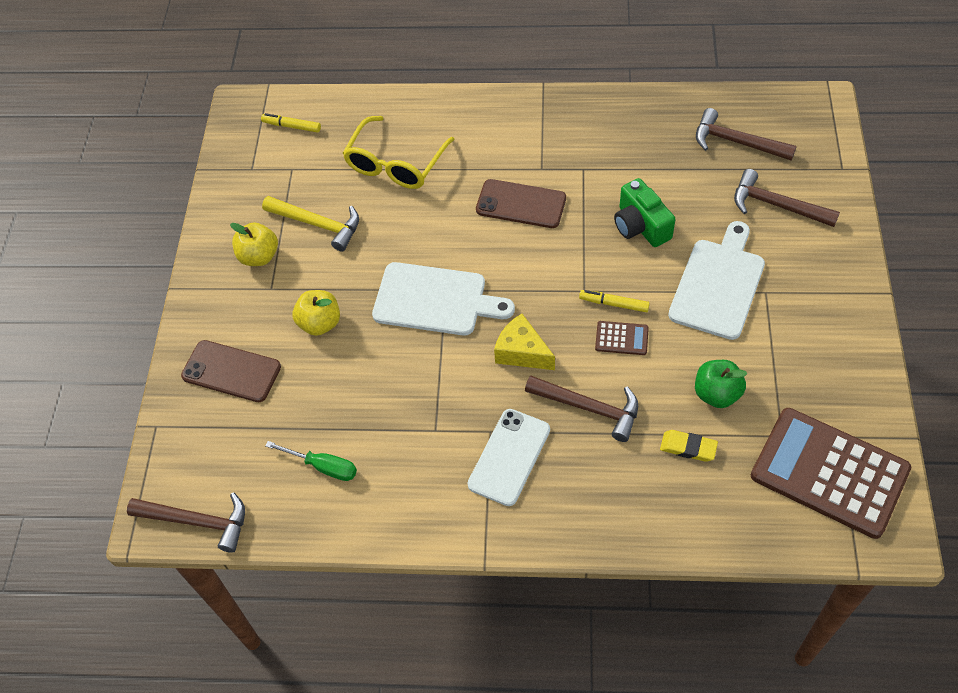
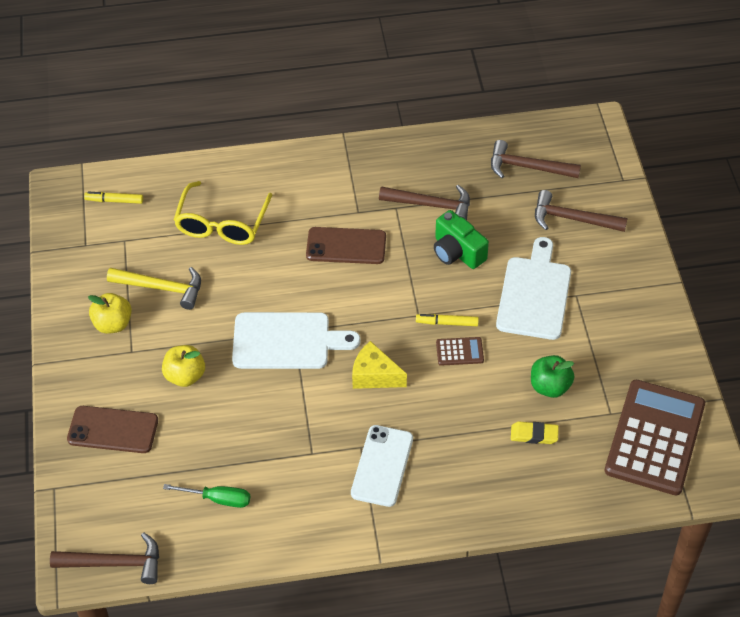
camera: 15 degrees left, 5 degrees down
brown hammer [525,375,638,442] -> brown hammer moved to [379,185,470,220]
brown calculator [751,408,911,539] -> brown calculator turned 90 degrees clockwise [605,380,705,495]

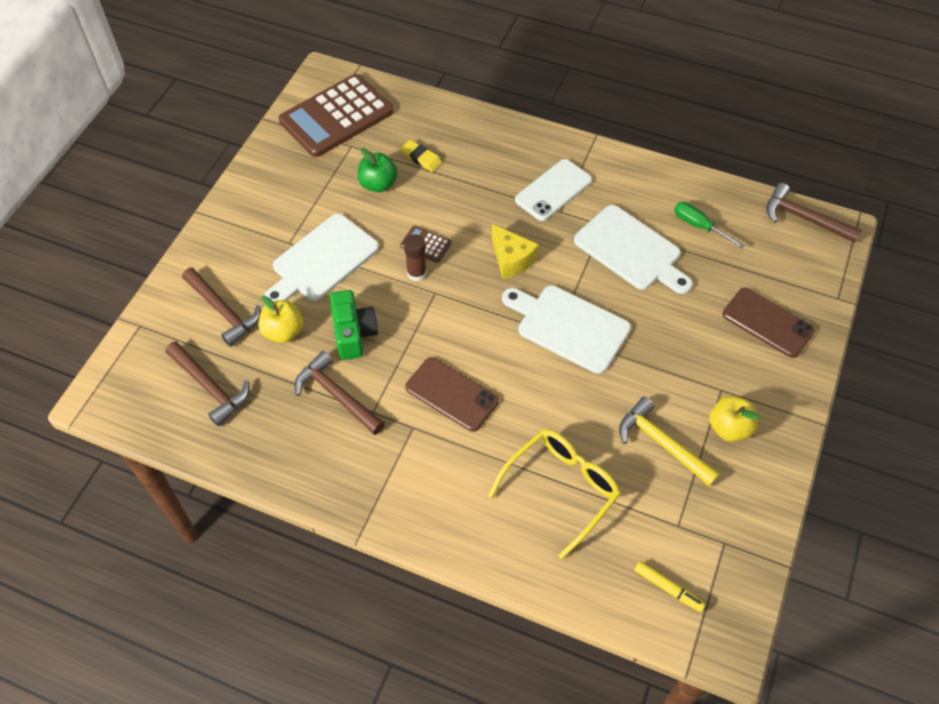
camera: 150 degrees left, 5 degrees up
yellow apple [162,345,205,387] -> yellow apple moved to [258,296,304,343]
yellow marker [416,314,479,326] -> brown glue stick [404,234,427,281]
none -> white cutting board [574,205,693,294]

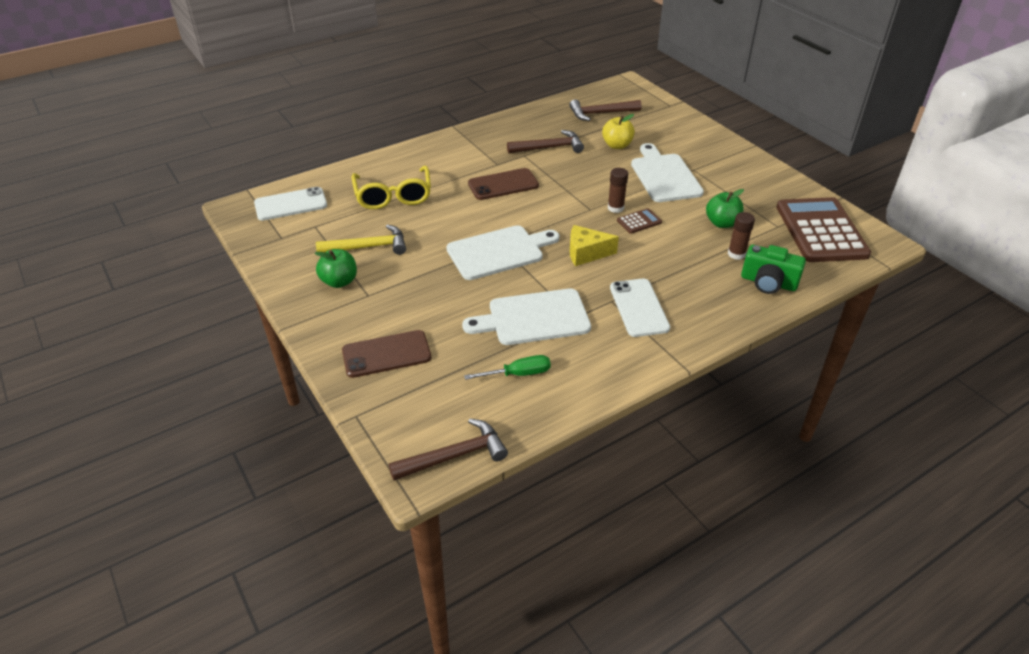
camera: 125 degrees right, 15 degrees down
brown hammer [182,268,261,347] -> none
green camera [330,290,378,360] -> green camera moved to [741,245,806,294]
yellow eraser [400,140,442,172] -> brown glue stick [728,212,755,260]
yellow marker [634,561,706,612] -> white phone [254,187,327,221]
yellow apple [709,396,760,442] -> green apple [315,249,357,288]

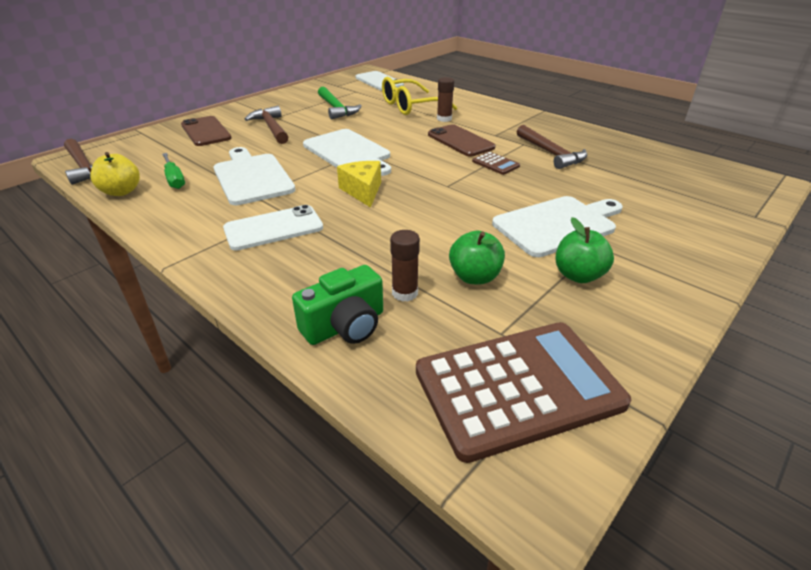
camera: 75 degrees right, 5 degrees down
green apple [315,249,357,288] -> green apple moved to [556,217,614,283]
yellow hammer [316,224,406,255] -> green hammer [318,87,362,119]
brown hammer [569,100,642,121] -> brown hammer moved to [245,106,288,144]
yellow apple [602,114,635,149] -> yellow apple moved to [90,152,140,196]
brown glue stick [608,168,628,213] -> brown glue stick moved to [437,77,454,122]
brown calculator [617,208,662,234] -> brown calculator moved to [472,152,520,175]
green camera [741,245,806,294] -> green camera turned 135 degrees counterclockwise [292,265,383,345]

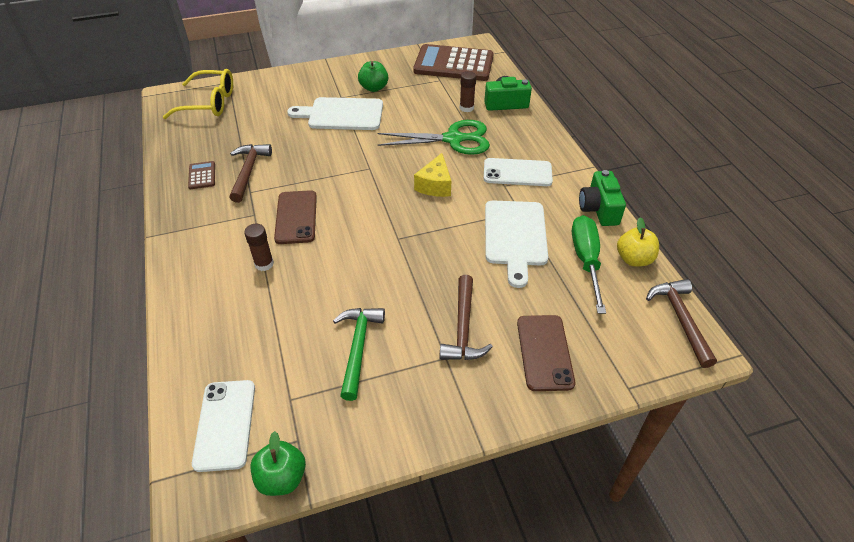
camera: 150 degrees left, 10 degrees up
green screwdriver [162,153,185,189] -> green screwdriver [572,215,606,314], size x1.57
white cutting board [303,129,391,176] -> none
yellow glasses [382,77,457,115] -> yellow glasses moved to [163,69,233,119]
green apple [449,230,505,284] -> green apple moved to [250,431,306,496]
brown calculator [472,152,520,175] -> brown calculator moved to [188,161,215,189]
none -> green scissors [377,120,490,155]
none -> green camera [579,170,626,226]

